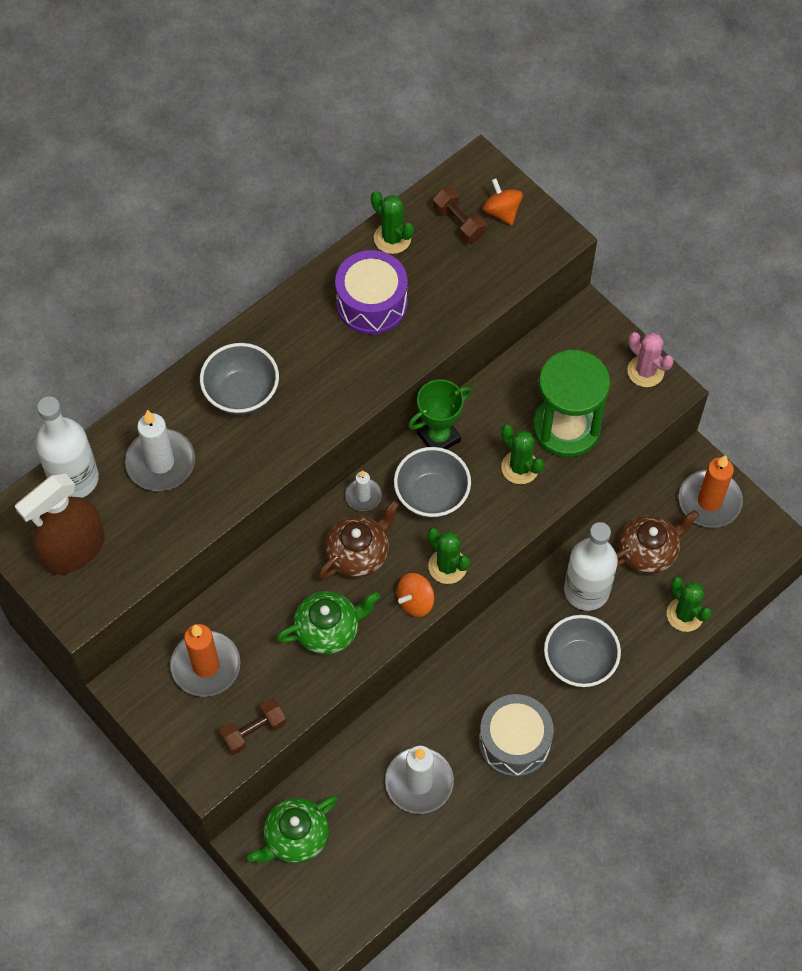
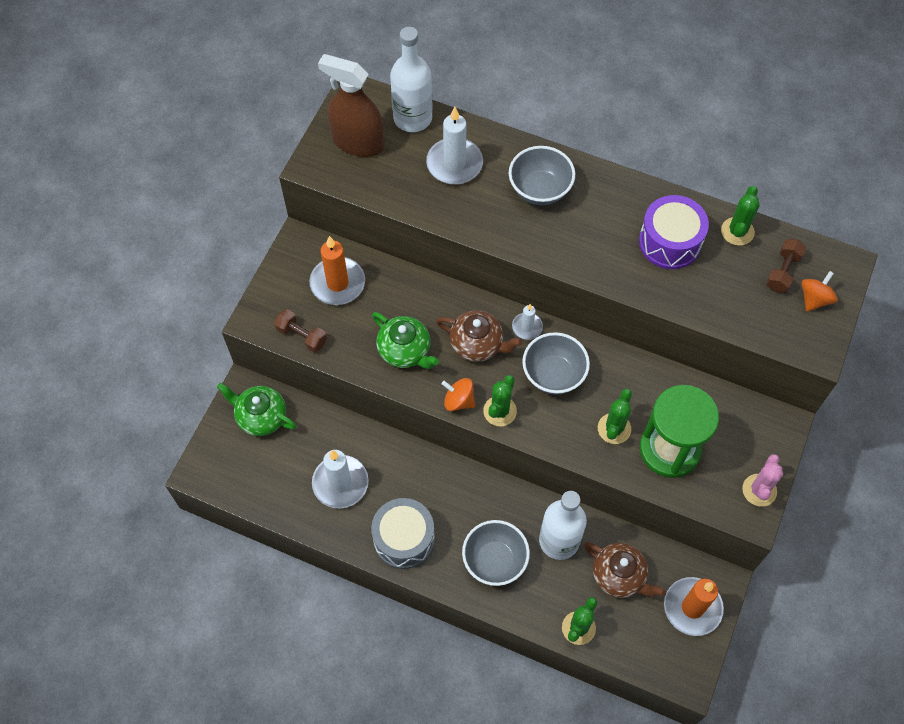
camera: 65 degrees right, 0 degrees up
green trophy [408,379,472,449] -> none

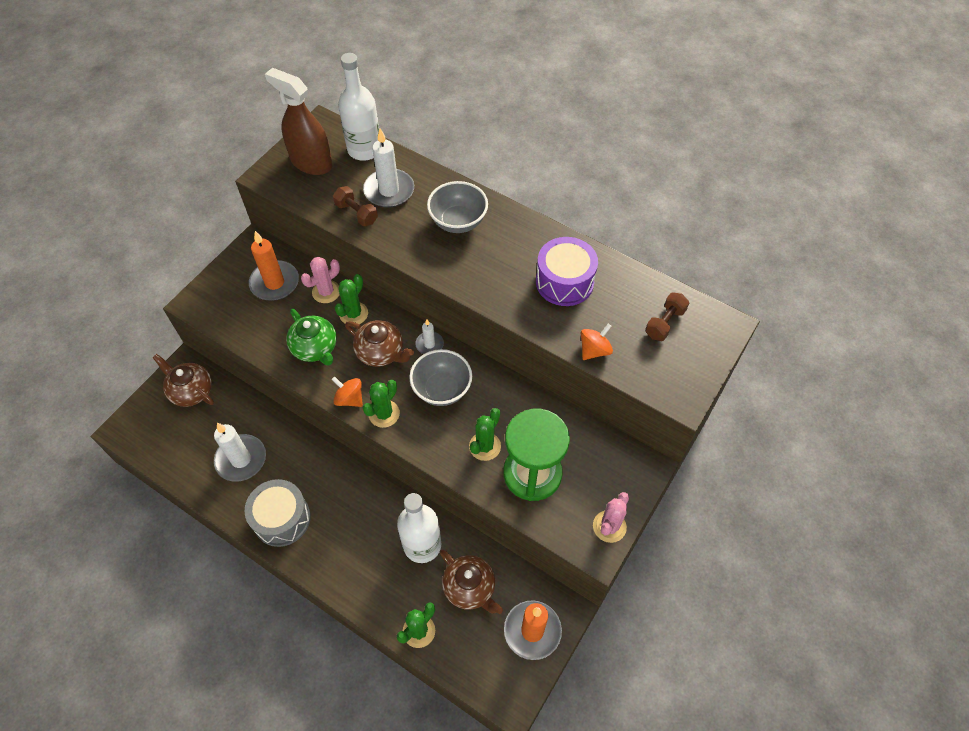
camera: 10 degrees right, 5 degrees down
green teapot [217,383,296,436] -> brown teapot [152,354,214,407]
brown dumbbell [274,309,327,353] -> brown dumbbell moved to [333,186,378,226]
grey bowl [462,520,530,586] -> none
green cactus [721,186,760,246] -> green cactus moved to [335,274,368,324]
orange spinning top [801,271,838,312] -> orange spinning top moved to [581,324,613,360]
none -> pink cactus [301,257,340,303]

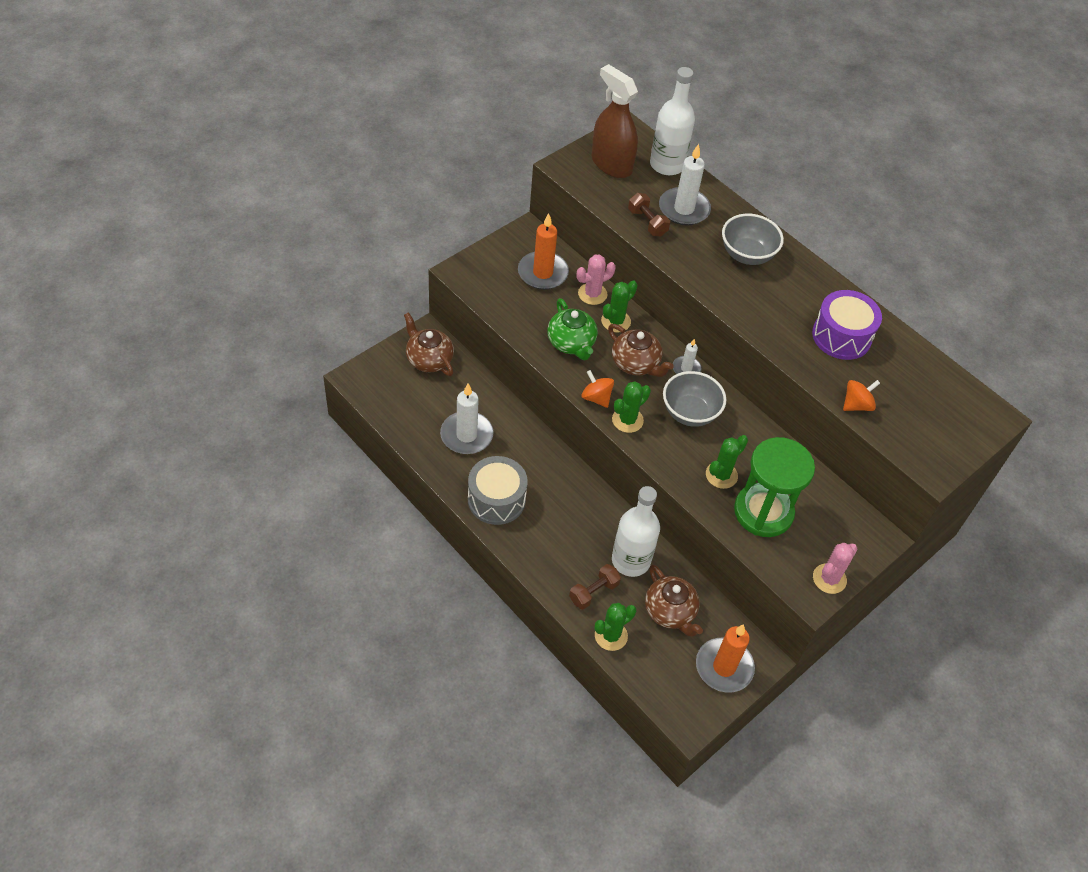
camera: 10 degrees right, 5 degrees down
brown dumbbell [645,292,689,341] -> brown dumbbell moved to [569,564,621,610]

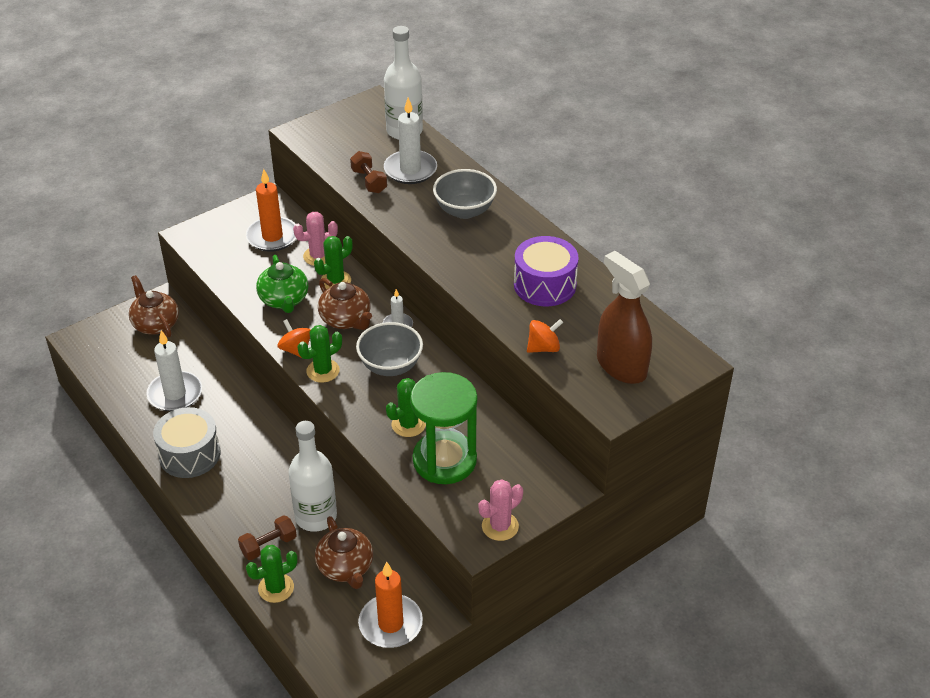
camera: 10 degrees right, 10 degrees down
brown spray bottle [592,64,638,178] -> brown spray bottle moved to [597,251,652,384]

